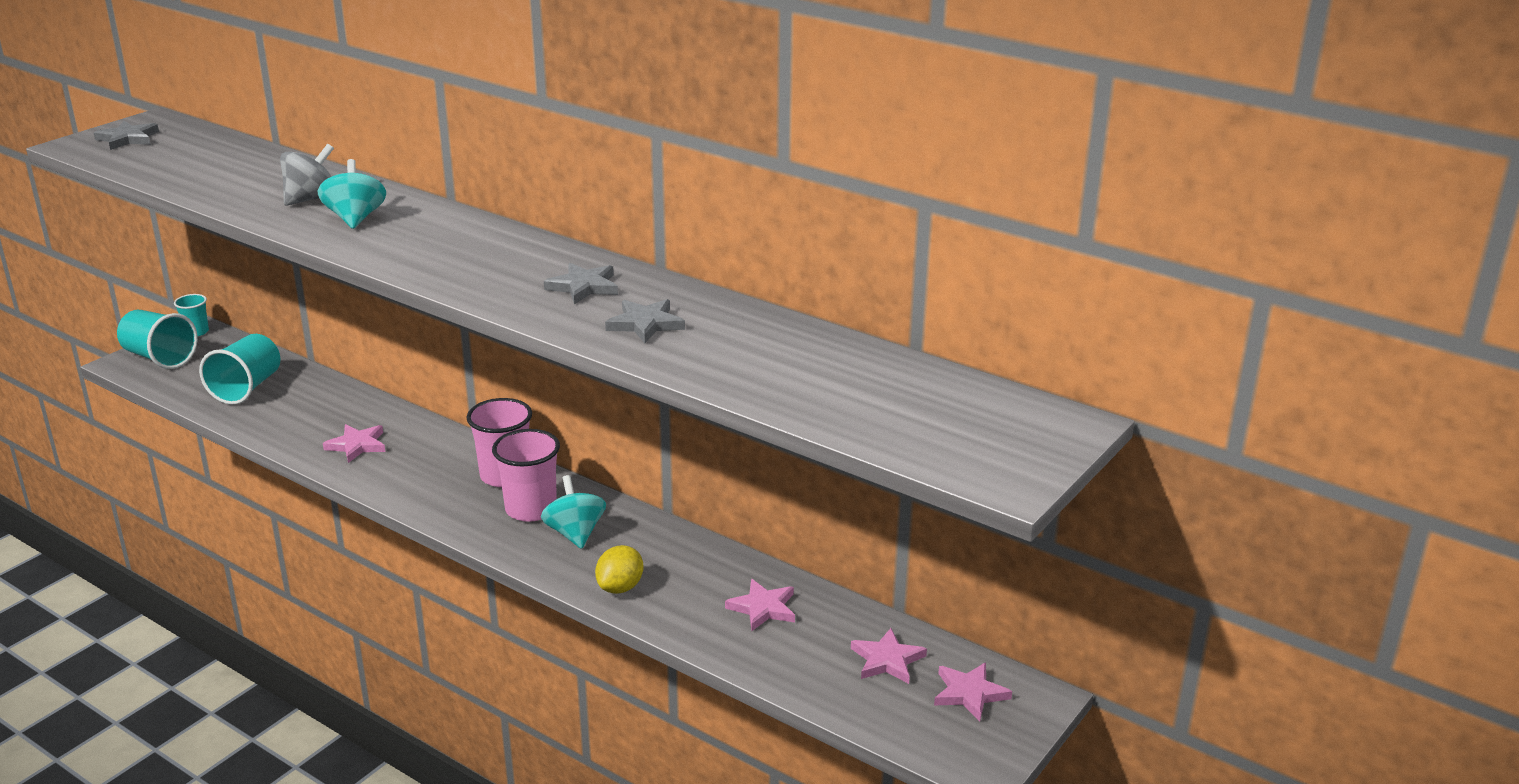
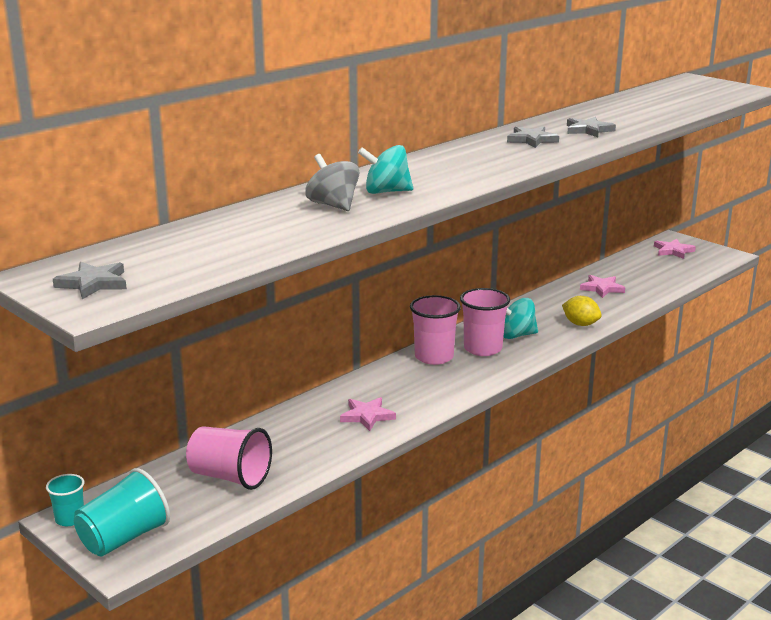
camera: 80 degrees left, 5 degrees down
turquoise cup [199,334,281,405] -> pink cup [186,426,272,490]
pink star [851,628,927,684] -> none

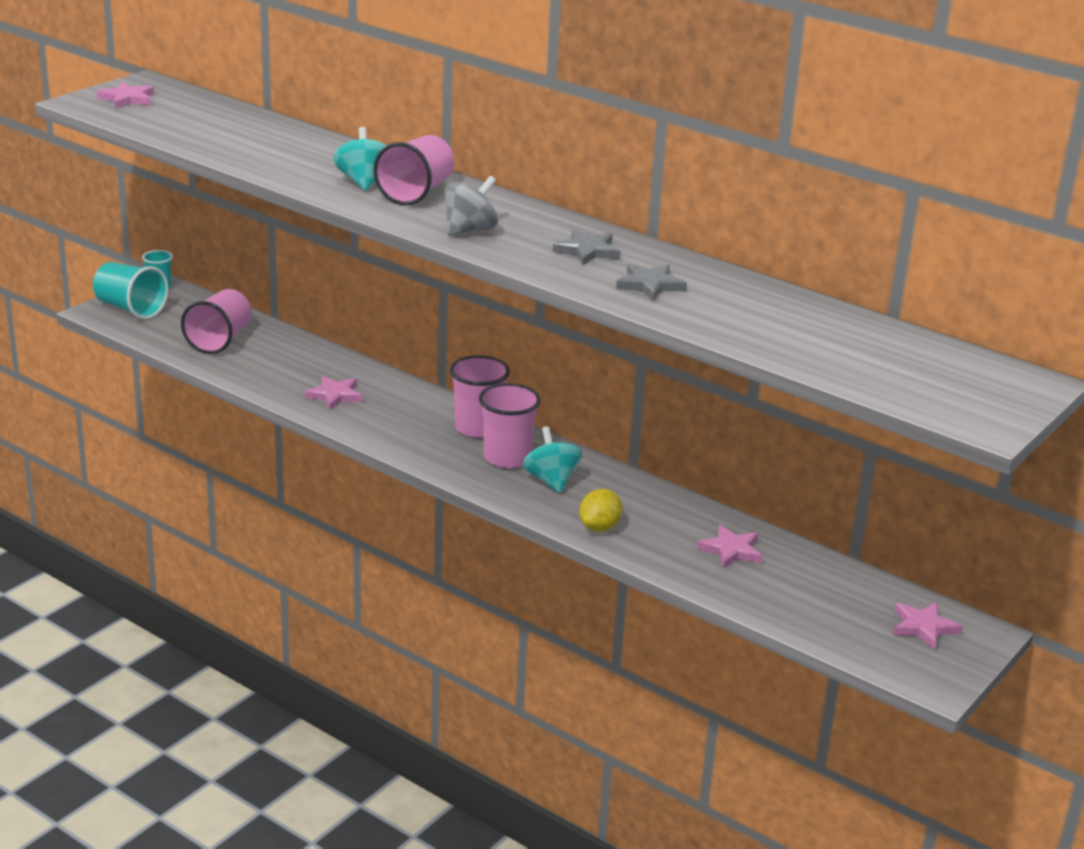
camera: 80 degrees right, 5 degrees up
grey star [53,262,127,299] -> pink star [97,82,154,109]
grey spinning top [305,154,359,211] -> grey spinning top moved to [445,176,498,236]
none -> pink cup [374,135,454,205]

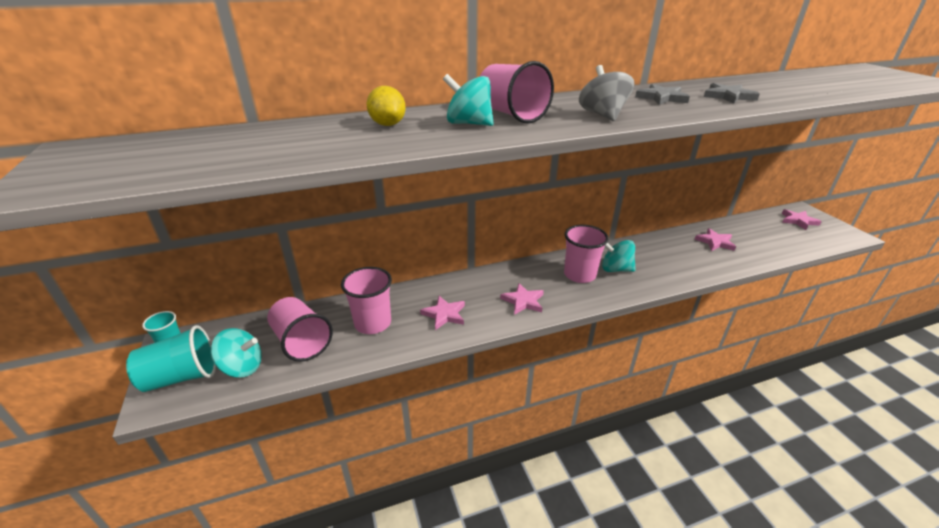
camera: 55 degrees left, 5 degrees up
pink star [97,82,154,109] -> pink star moved to [500,283,544,315]
pink cup [450,355,510,438] -> pink cup moved to [341,267,392,334]
yellow lemon [579,489,622,532] -> yellow lemon moved to [366,86,406,126]
none -> turquoise spinning top [211,328,262,378]

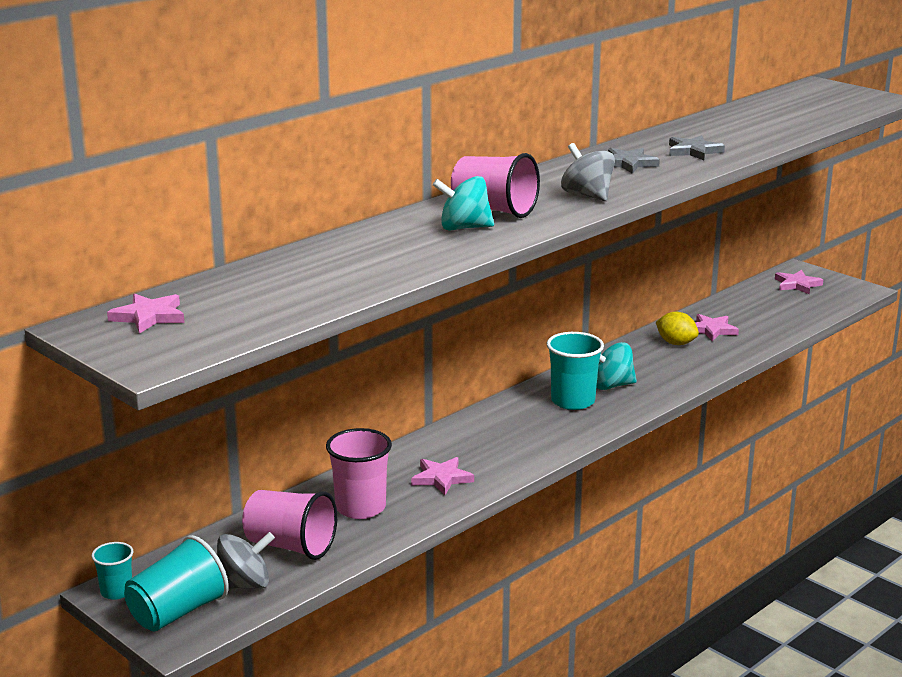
camera: 25 degrees left, 10 degrees down
turquoise spinning top [211,328,262,378] -> grey spinning top [217,532,275,589]
yellow lemon [366,86,406,126] -> yellow lemon moved to [656,312,699,345]
pink star [500,283,544,315] -> pink star moved to [107,293,185,334]
pink cup [564,225,609,283] -> turquoise cup [547,332,604,410]

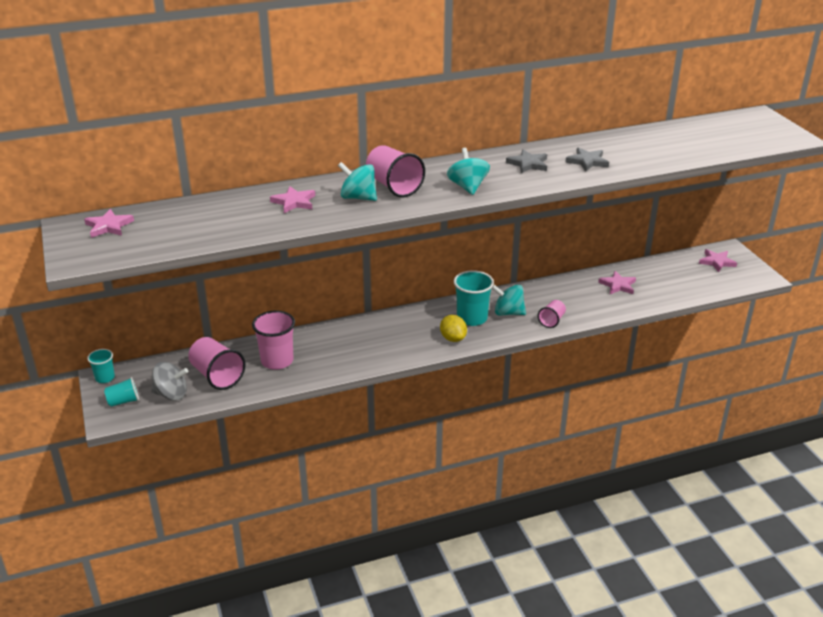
camera: 25 degrees right, 10 degrees up
turquoise cup [124,535,229,632] -> turquoise cup [104,377,139,407], size x0.57
pink star [411,457,474,495] -> pink star moved to [270,186,315,213]
grey spinning top [561,143,615,201] -> turquoise spinning top [447,148,490,195]
yellow lemon [656,312,699,345] -> yellow lemon moved to [440,315,467,342]
none -> pink cup [538,300,566,328]

